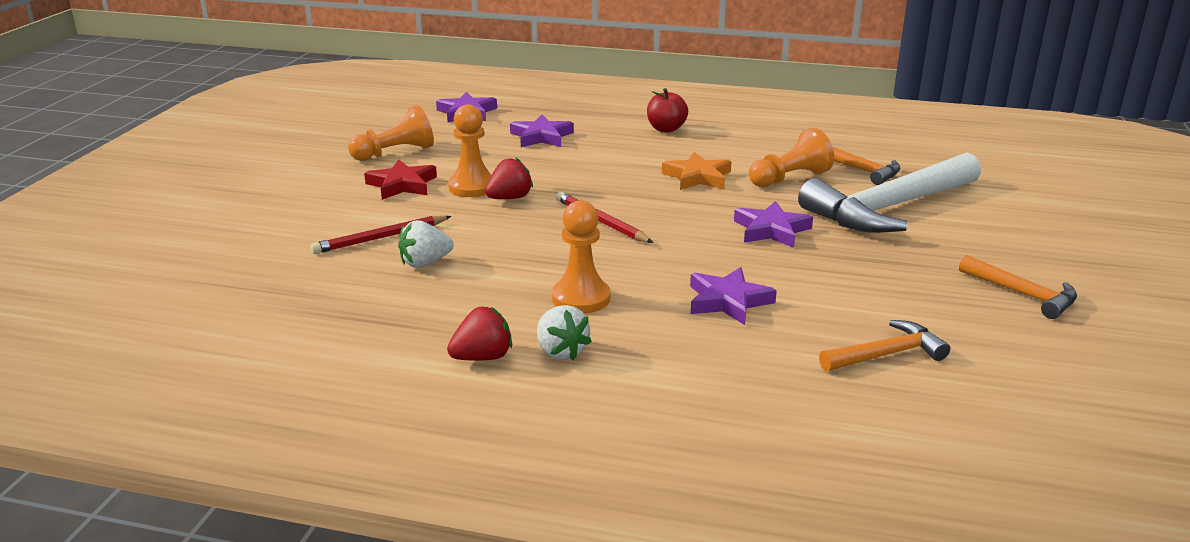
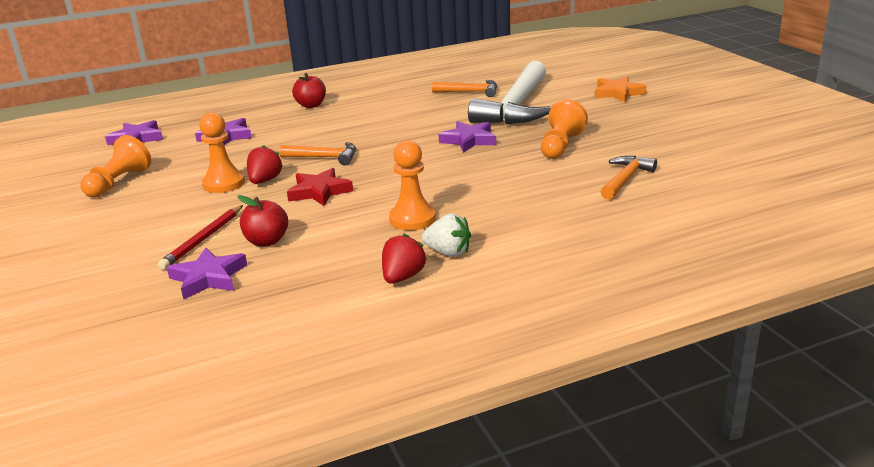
camera: 35 degrees left, 0 degrees up
red star [364,159,437,200] -> red star moved to [287,168,353,206]
white strawberry [398,220,454,268] -> red apple [238,195,288,247]
red pencil [556,192,653,243] -> none
orange star [662,152,732,190] -> orange star moved to [595,76,647,103]
purple star [690,267,777,325] -> purple star moved to [167,248,247,299]
orange pawn [749,127,834,187] -> orange pawn moved to [541,99,588,159]
orange hammer [959,255,1077,319] -> orange hammer moved to [279,142,356,165]

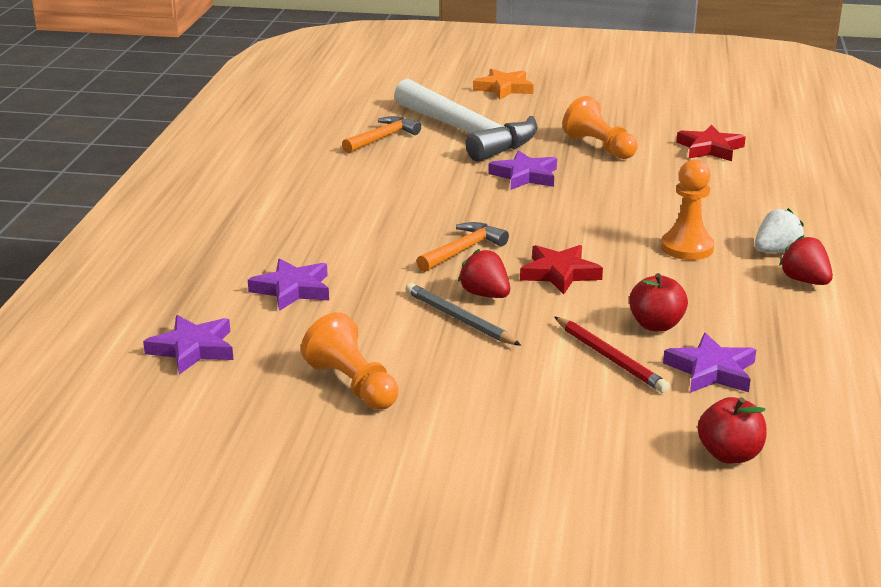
camera: 60 degrees left, 0 degrees up
orange pawn [199,112,245,193] -> grey pencil [405,283,521,346]
red apple [292,73,326,108] -> red apple moved to [698,397,767,464]
orange hammer [601,156,657,200] -> red star [677,125,746,161]

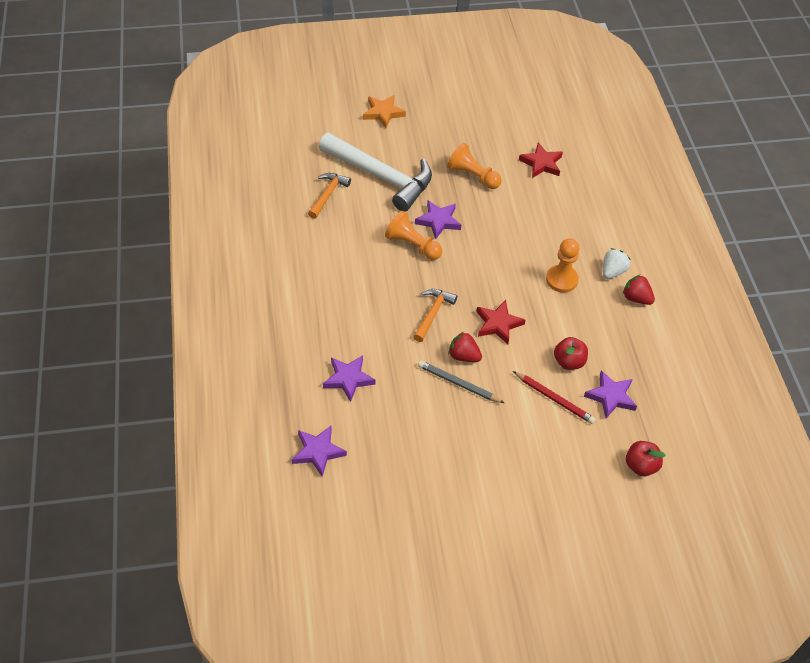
camera: 20 degrees left, 25 degrees up
orange pawn [301,312,398,410] -> orange pawn moved to [385,211,442,260]

